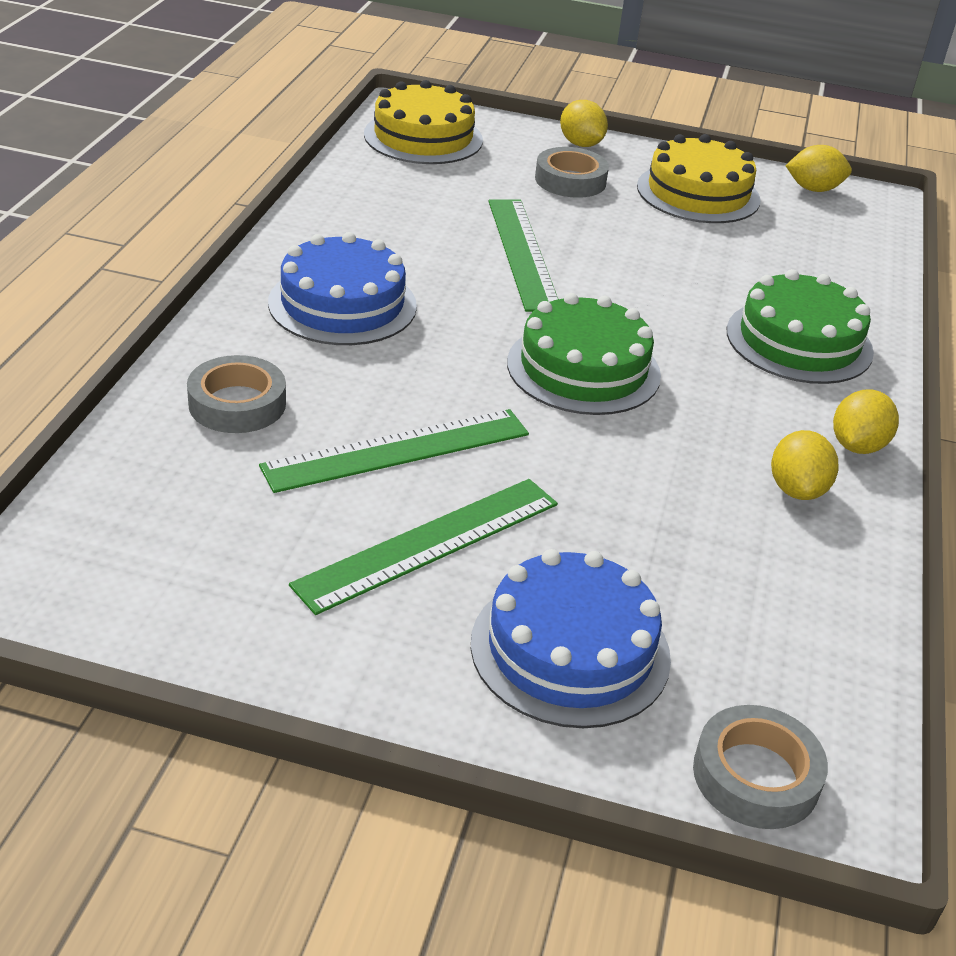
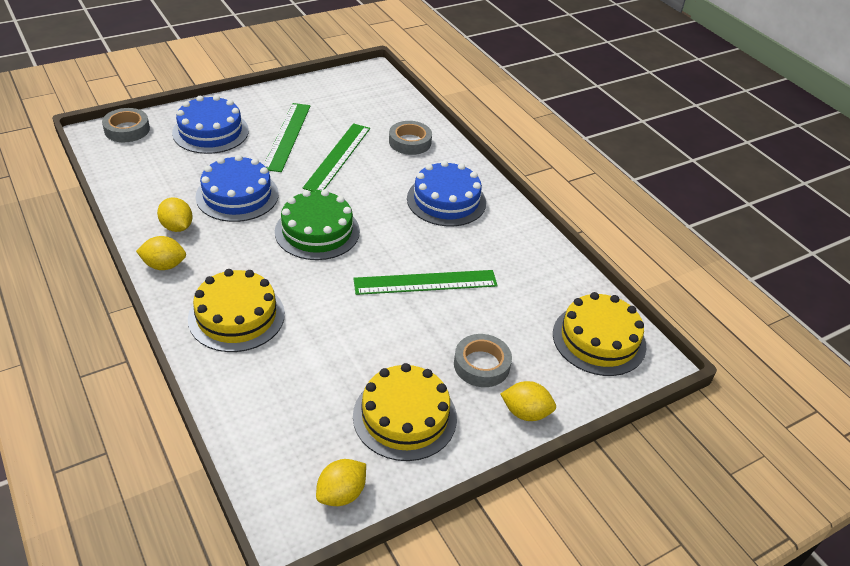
camera: 135 degrees right, 5 degrees up
green ruler [489,199,558,312] -> green ruler turned 45 degrees counterclockwise [353,270,498,295]
green cake [727,269,874,384] -> yellow cake [188,269,285,352]
yellow lemon [833,390,899,454] -> yellow lemon turned 75 degrees counterclockwise [136,236,186,270]
none -> blue cake [195,155,279,222]

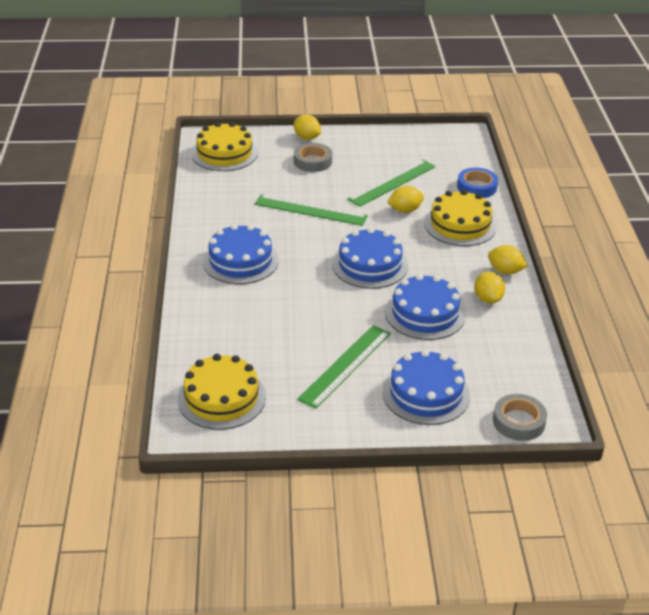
camera: 150 degrees left, 5 degrees down
green cake [275,190,360,260] -> blue cake [332,227,408,289]
green ruler [303,123,370,191] -> green ruler moved to [347,160,436,207]
yellow lemon [316,459,366,506] -> yellow lemon moved to [387,186,424,213]
yellow cake [353,363,457,461] -> yellow cake moved to [178,354,266,430]
grey tape [389,121,432,155] -> none
none -> blue tape [457,168,498,198]

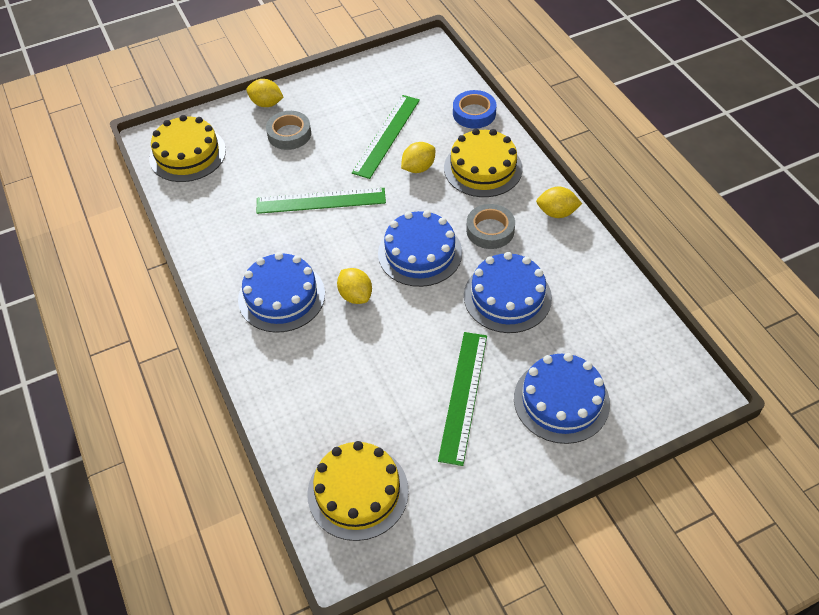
camera: 20 degrees left, 15 degrees up
yellow lemon [474,272,505,303] -> yellow lemon moved to [337,268,372,304]
grey tape [493,394,547,441] -> grey tape moved to [466,204,515,249]

